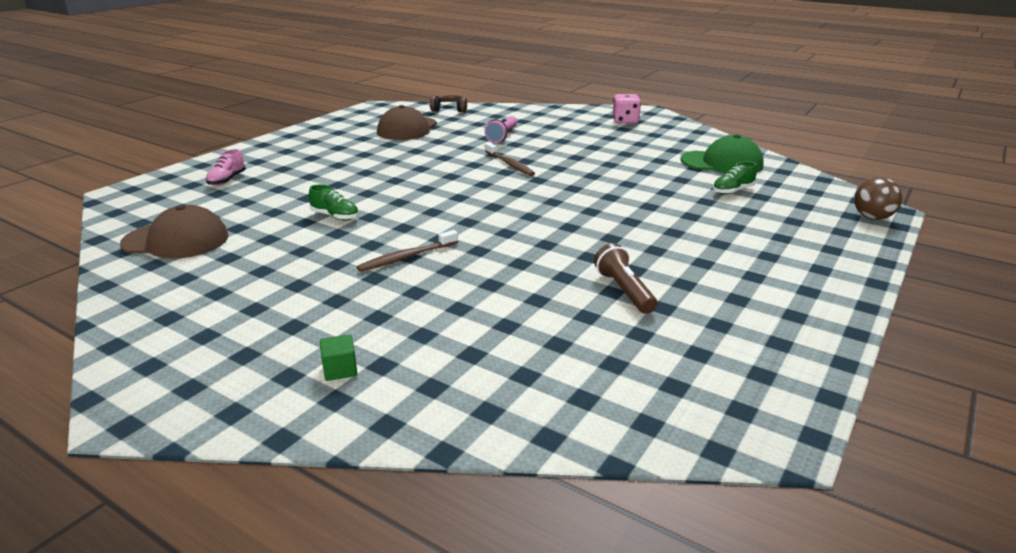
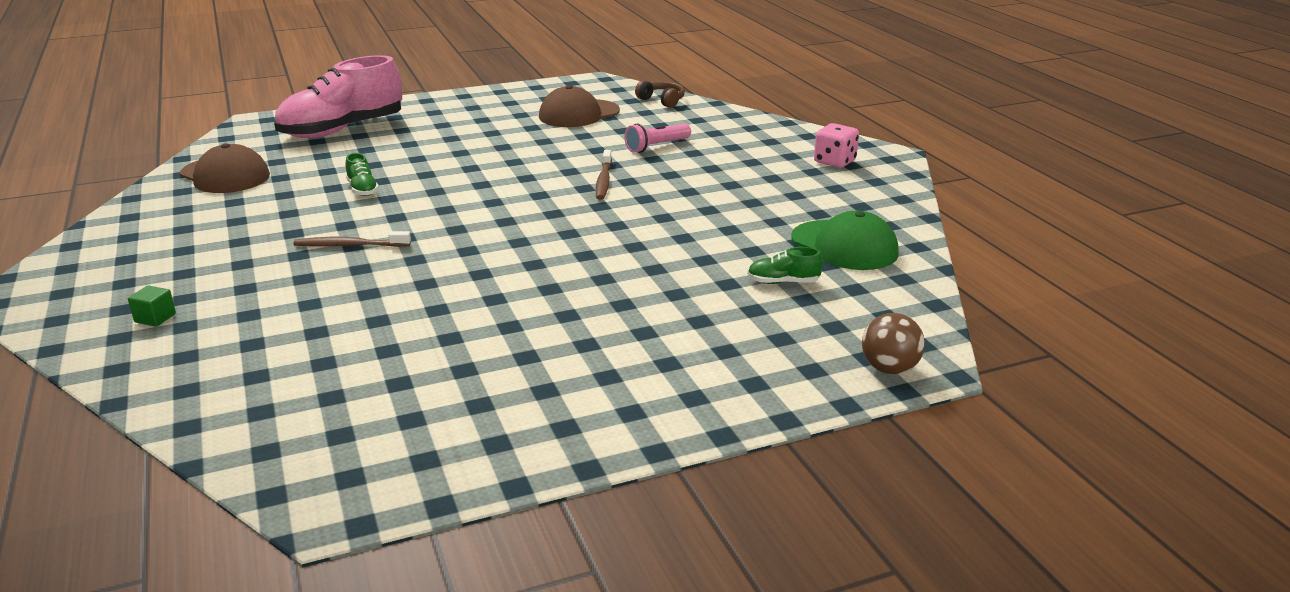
camera: 35 degrees right, 0 degrees up
pink shoe [206,149,246,186] -> pink shoe [274,55,402,138], size x2.47
brown flashlight [594,243,657,314] -> none

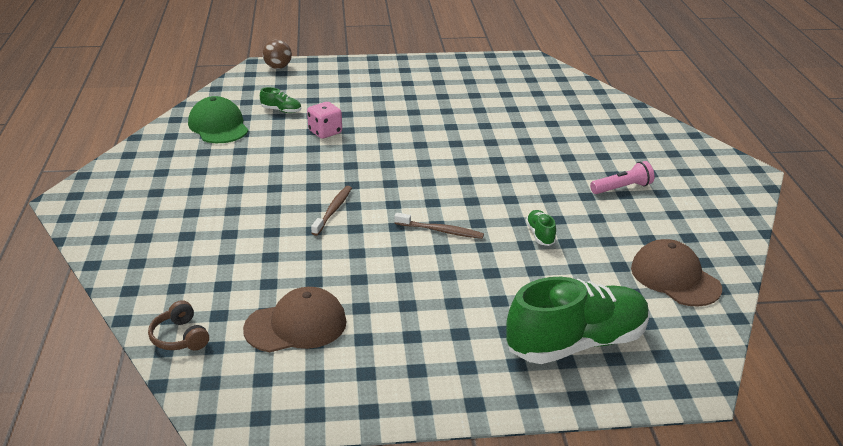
camera: 165 degrees left, 5 degrees up
green cube [128,285,176,327] -> none
pink shoe [274,55,402,138] -> green shoe [506,277,650,364]
brown toothbrush [294,231,411,247] -> brown toothbrush moved to [394,213,484,239]
pink flashlight [625,124,691,153] -> pink flashlight moved to [590,161,654,194]
pink dice [814,123,859,168] -> pink dice moved to [307,102,342,139]

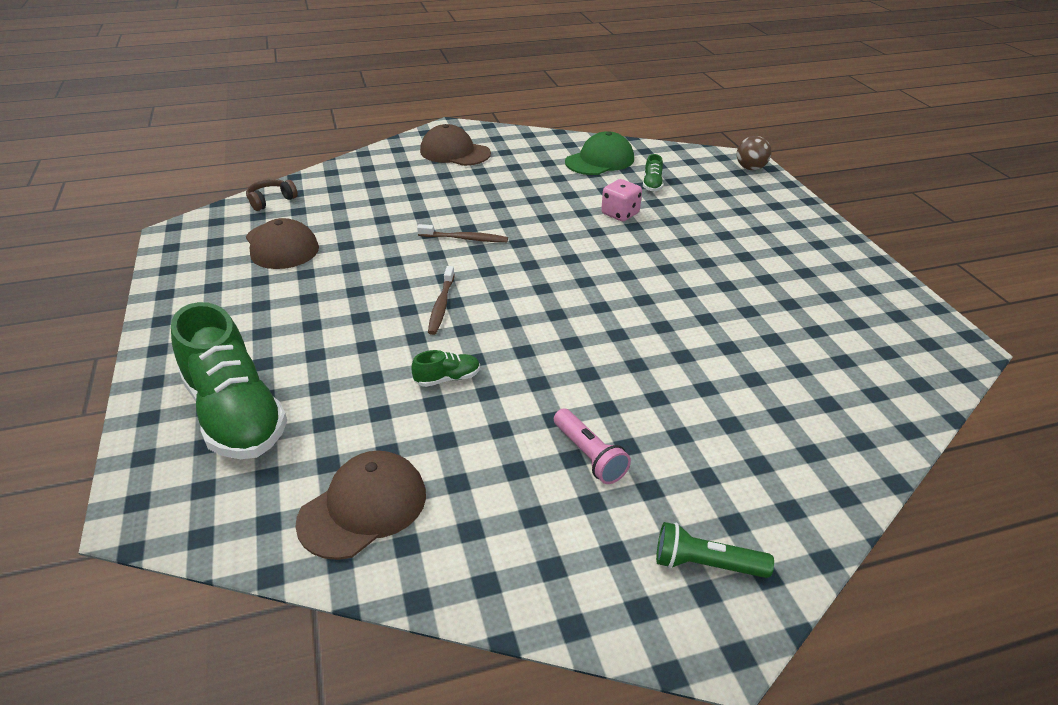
camera: 80 degrees right, 5 degrees up
none -> brown cap [420,124,491,166]
none -> green flashlight [656,522,774,578]

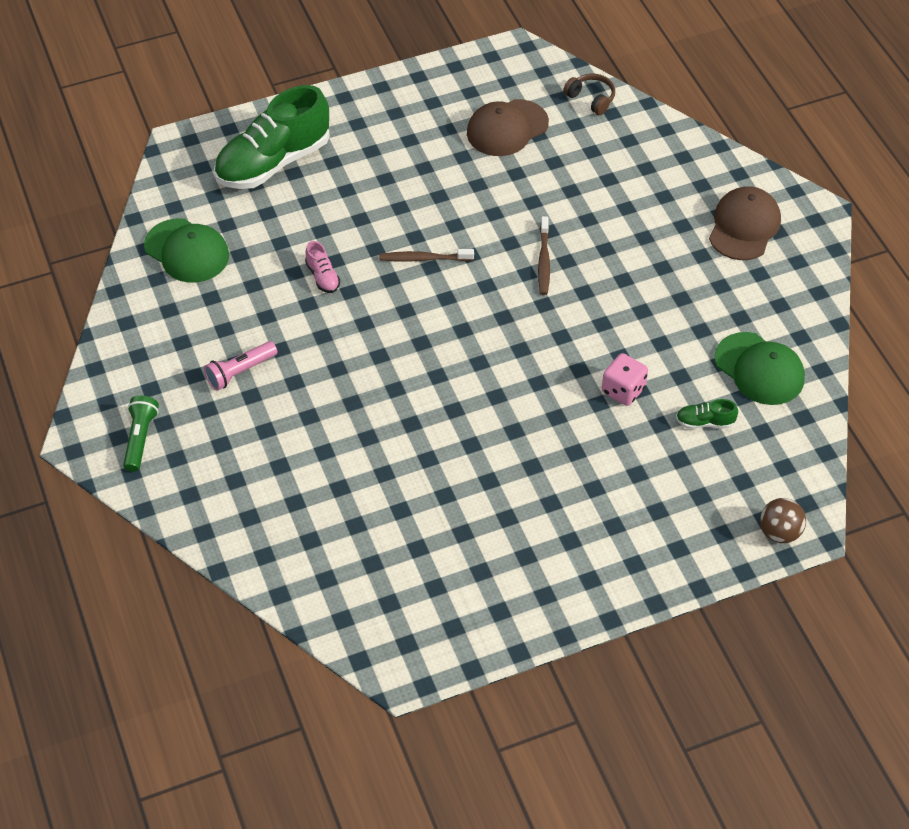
camera: 85 degrees right, 15 degrees up
brown cap [295,451,426,560] -> green cap [144,218,229,283]
green shoe [412,350,480,387] -> pink shoe [305,241,340,293]

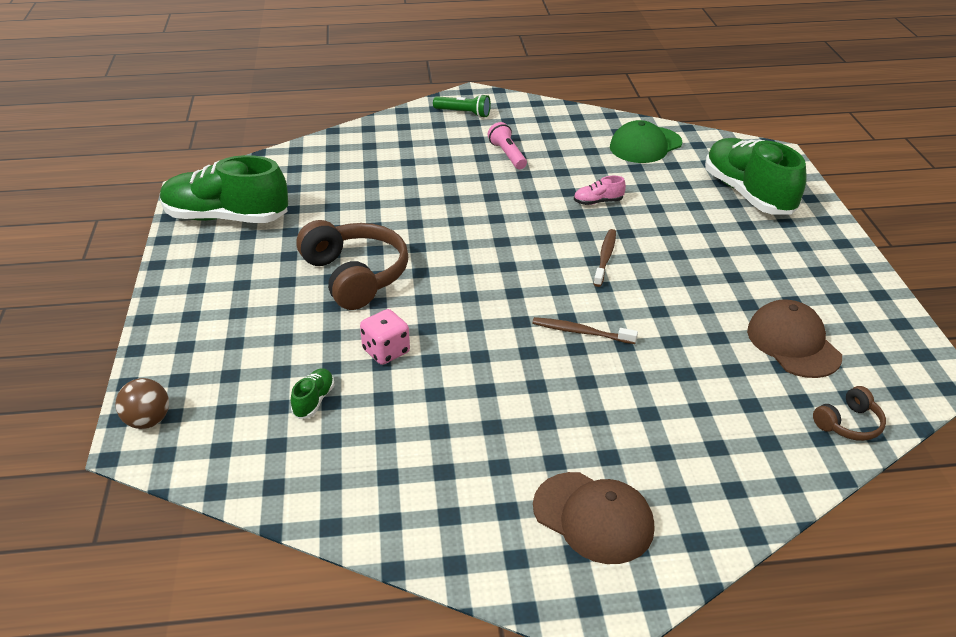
camera: 105 degrees right, 15 degrees down
green cap [715,332,805,405] -> none
none -> green shoe [160,155,288,223]
none -> brown headphones [296,220,408,310]

